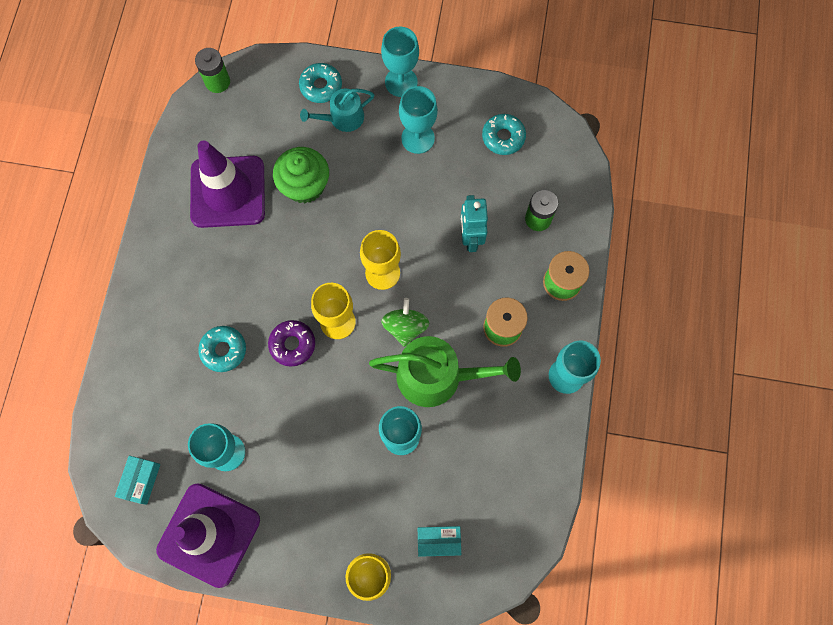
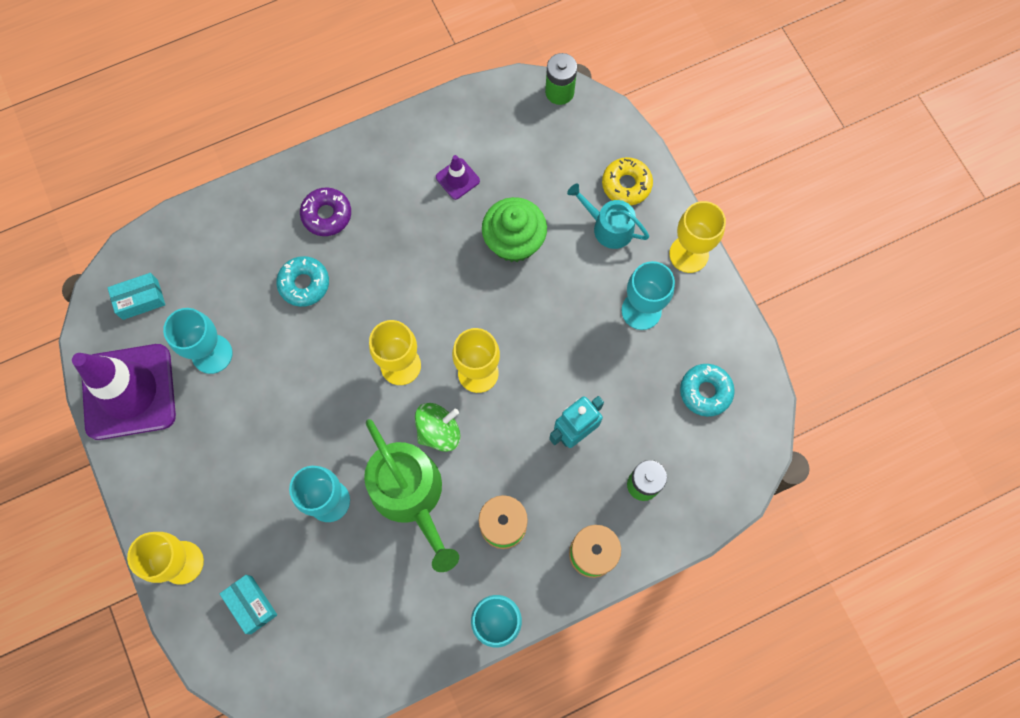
camera: 55 degrees right, 0 degrees up
purple traffic cone [190,140,265,228] -> purple traffic cone [436,155,480,200], size x0.41
purple donut [268,320,315,367] -> purple donut moved to [300,187,351,236]
turquoise donut [299,63,342,103] -> yellow donut [602,157,653,205]
turquoise goblet [381,27,419,97] -> yellow goblet [669,201,726,273]

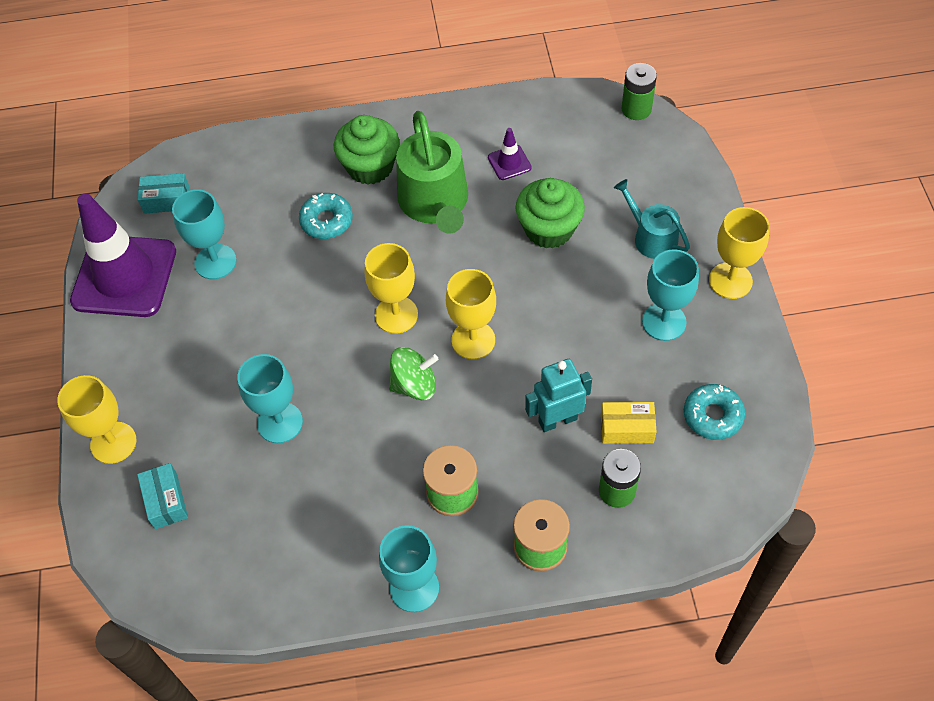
camera: 20 degrees right, 15 degrees down
purple donut [300,187,351,236] -> green cupcake [334,115,399,185]
green watering can [364,419,459,572] -> green watering can moved to [396,111,468,234]
yellow donut [602,157,653,205] -> none
none -> yellow box [601,402,657,444]

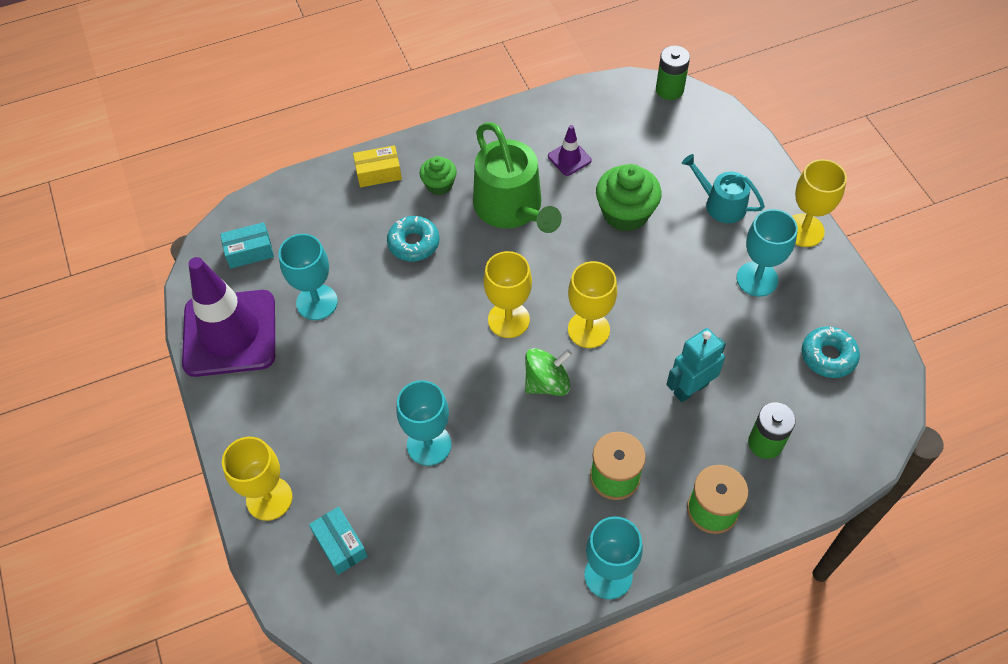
camera: 15 degrees left, 0 degrees up
green cupcake [334,115,399,185] -> green cupcake [420,156,457,195], size x0.59
yellow box [601,402,657,444] -> yellow box moved to [353,145,402,187]

